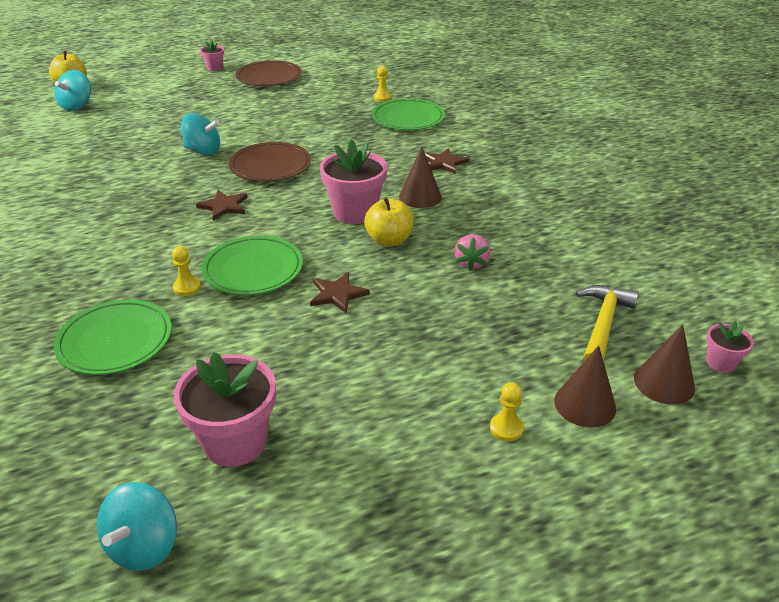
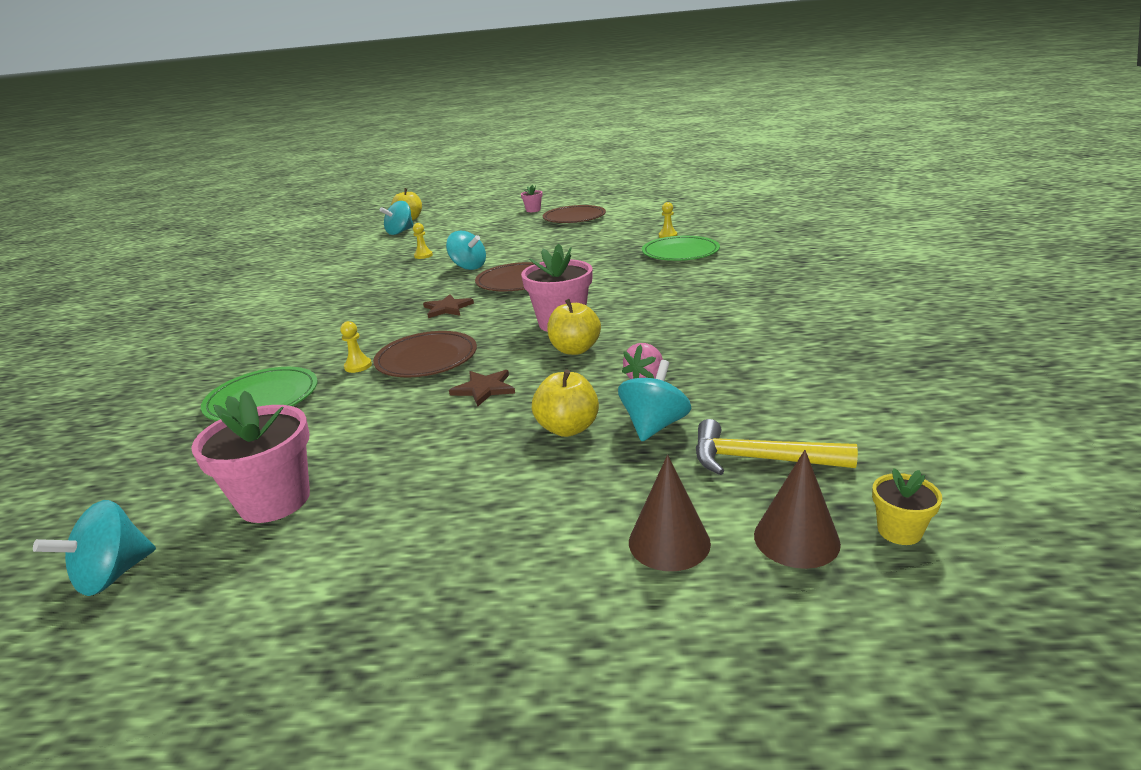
camera: 25 degrees right, 10 degrees down
green plate [202,236,303,295] -> brown plate [373,331,477,377]
brown cone [399,147,442,208] -> none
brown star [425,148,469,174] -> none
yellow pawn [490,382,524,441] -> yellow pawn moved to [413,223,433,259]
yellow hammer [576,285,639,361] -> yellow hammer turned 120 degrees counterclockwise [696,419,858,475]
pink flower pot [706,321,754,373] -> yellow flower pot [872,468,942,545]
none -> yellow apple [532,370,599,437]
none -> turquoise spinning top [618,360,691,441]

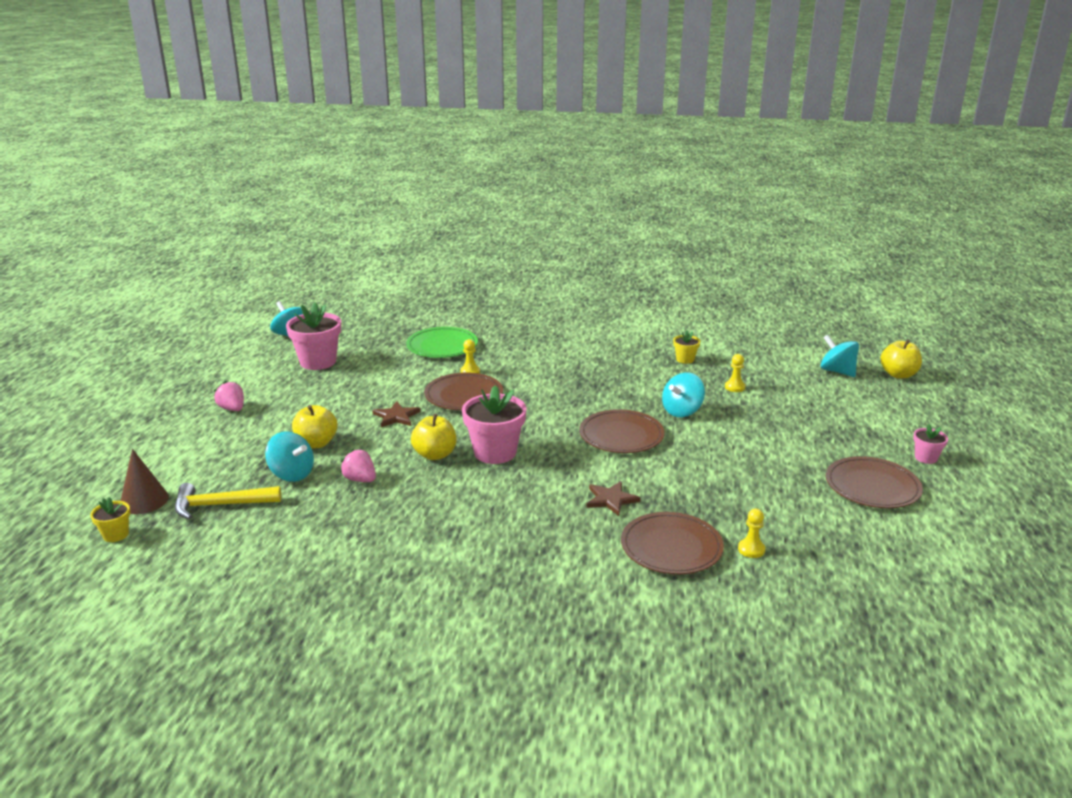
camera: 95 degrees right, 0 degrees up
brown star [423,294,474,318] -> brown star moved to [586,481,641,516]
brown cone [629,455,711,571] -> none
green plate [642,236,720,261] -> brown plate [621,512,724,575]
yellow hammer [696,419,858,475] -> yellow hammer turned 120 degrees counterclockwise [175,483,281,519]
none -> pink strawberry [214,381,244,411]
none -> yellow flower pot [673,330,700,364]

